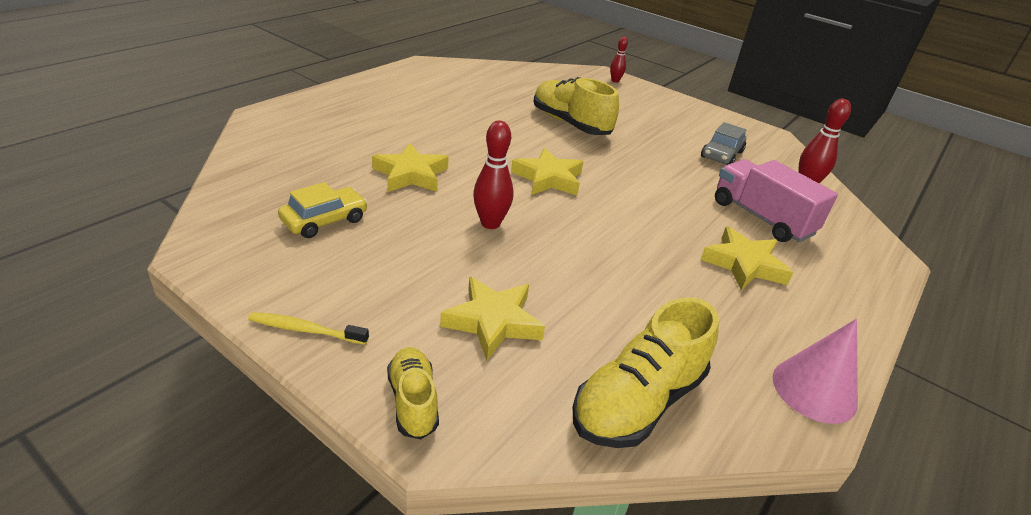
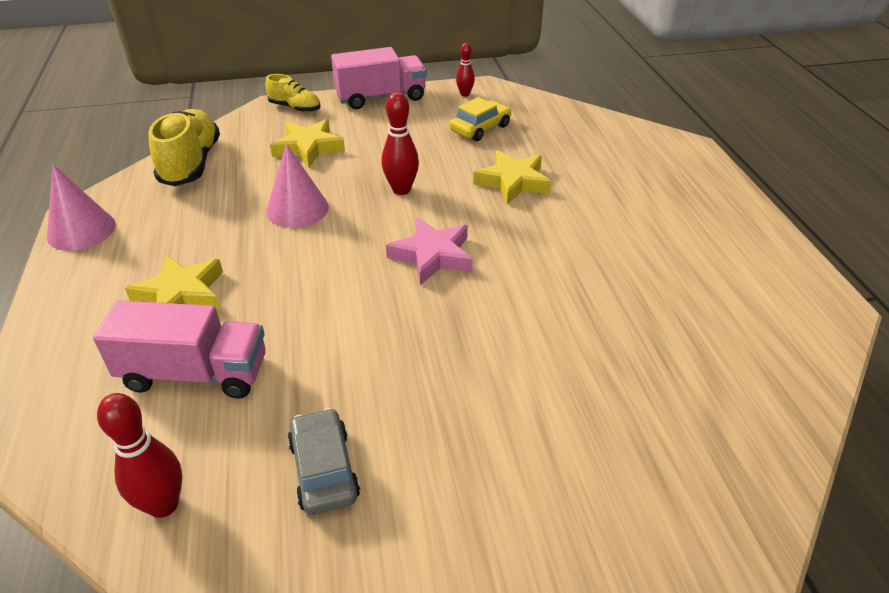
camera: 135 degrees right, 5 degrees up
yellow toothbrush [248,312,369,345] -> pink truck [331,47,427,109]
yellow car [278,182,368,238] -> yellow car turned 135 degrees counterclockwise [450,97,511,141]
yellow star [511,148,584,195] -> pink star [386,218,473,285]
yellow shoe [533,77,619,135] -> none
red bowling pin [610,37,628,83] -> red bowling pin moved to [456,43,475,97]
none -> pink cone [266,144,329,228]

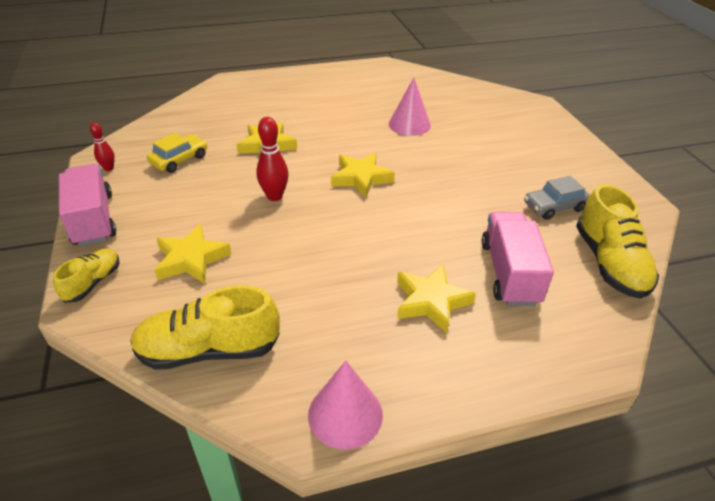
camera: 95 degrees left, 0 degrees up
red bowling pin [97,393,182,518] -> yellow shoe [576,184,659,299]
pink cone [266,144,329,228] -> pink cone moved to [389,78,431,136]
pink star [386,218,473,285] -> yellow star [331,153,395,198]
yellow car [450,97,511,141] -> yellow car turned 90 degrees clockwise [147,133,207,173]

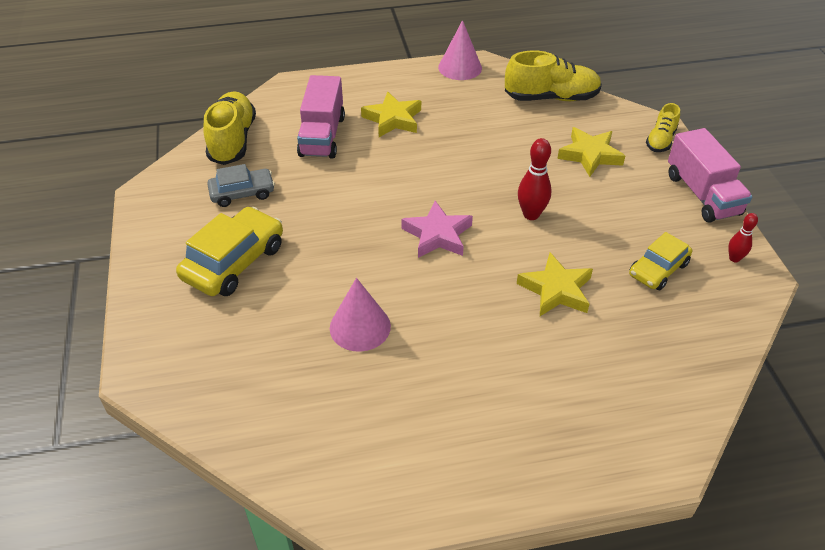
camera: 175 degrees left, 5 degrees up
yellow star [331,153,395,198] -> pink star [401,201,473,258]
none -> yellow car [176,207,283,296]

